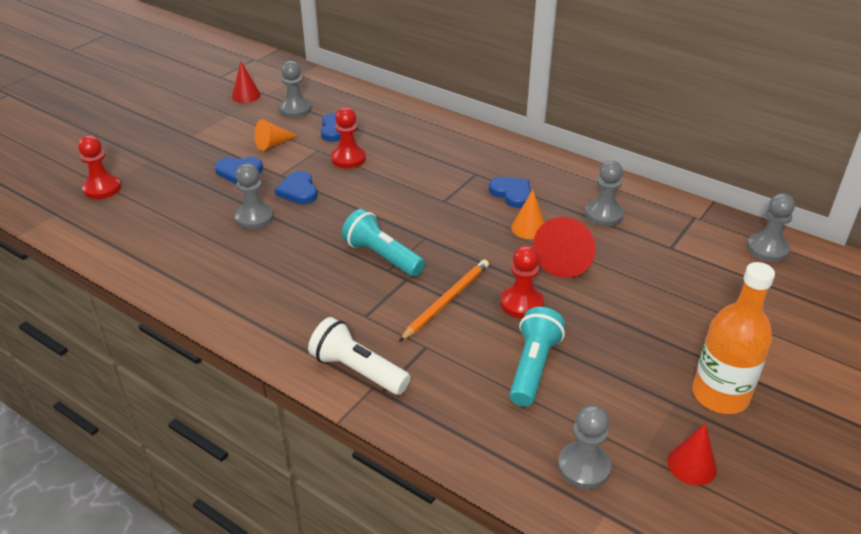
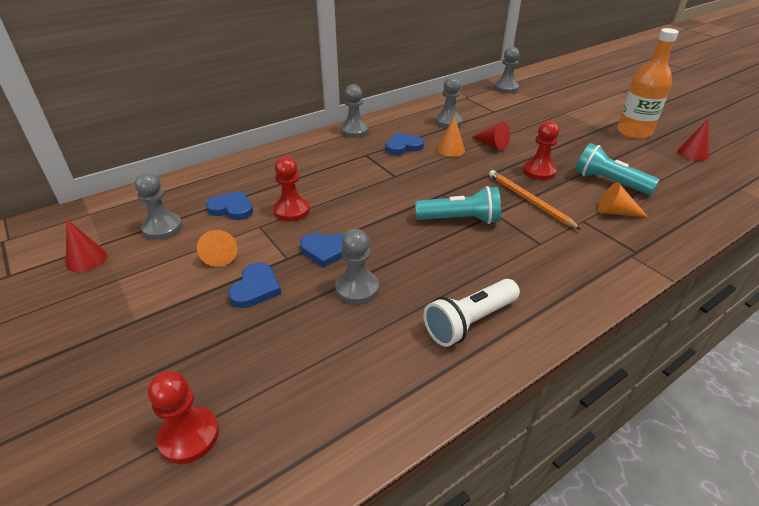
camera: 70 degrees left, 0 degrees up
white flashlight [308,317,411,395] -> white flashlight moved to [423,279,520,347]
turquoise flashlight [341,209,425,277] -> turquoise flashlight turned 150 degrees counterclockwise [415,186,501,224]
red cone [533,217,595,278] -> red cone [472,122,510,150], size x0.61
grey pawn [558,405,611,489] -> grey pawn moved to [340,84,369,138]
none -> orange cone [598,182,649,218]

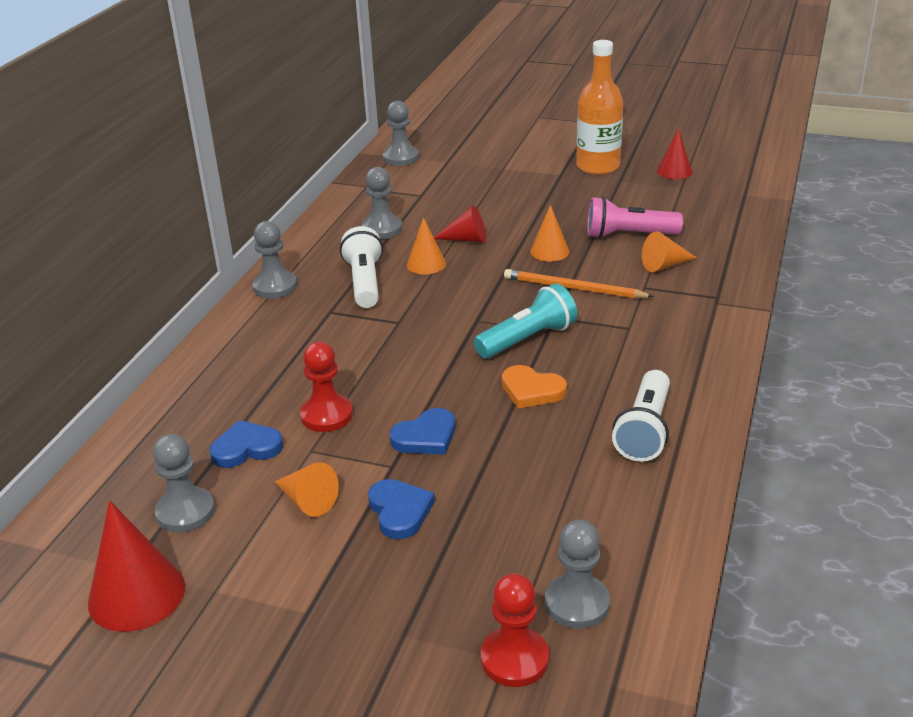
camera: 35 degrees left, 5 degrees down
red cone [66,219,107,272] -> red cone [88,500,185,632], size x1.63
grey pawn [335,229,379,304] -> grey pawn moved to [545,520,610,629]
blue heart [385,133,424,155] -> white flashlight [340,226,383,308]
red pawn [523,121,559,180] -> orange cone [530,205,569,261]
turquoise flashlight [575,143,659,195] -> pink flashlight [587,197,683,239]
none -> orange heart [502,365,567,409]

